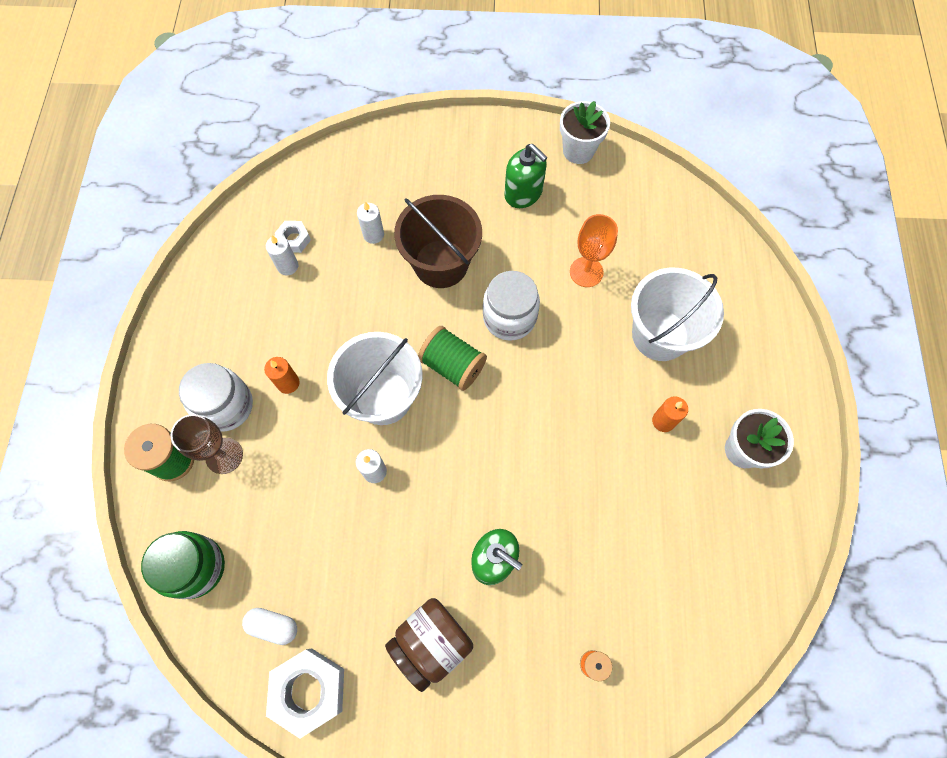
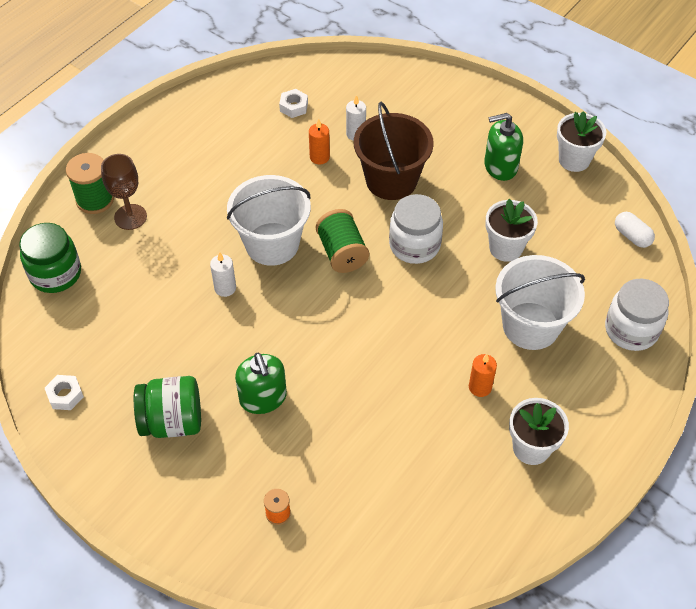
camera: 35 degrees right, 15 degrees down
white jar [179,363,253,432] -> white jar moved to [605,279,669,351]
white capsule [242,608,297,645] -> white capsule moved to [615,212,655,248]
orange candle [264,357,299,394] -> orange candle moved to [309,119,330,165]
white candle [266,235,298,276] -> none
white nut [266,649,344,738] -> white nut [45,375,84,410], size x0.54
brown jar [385,598,473,692] -> green jar [134,376,201,438]
green soap dispenser [504,144,548,208] -> green soap dispenser turned 90 degrees clockwise [484,113,523,181]
orange goblet [570,214,618,287] -> white flower pot [486,199,538,262]

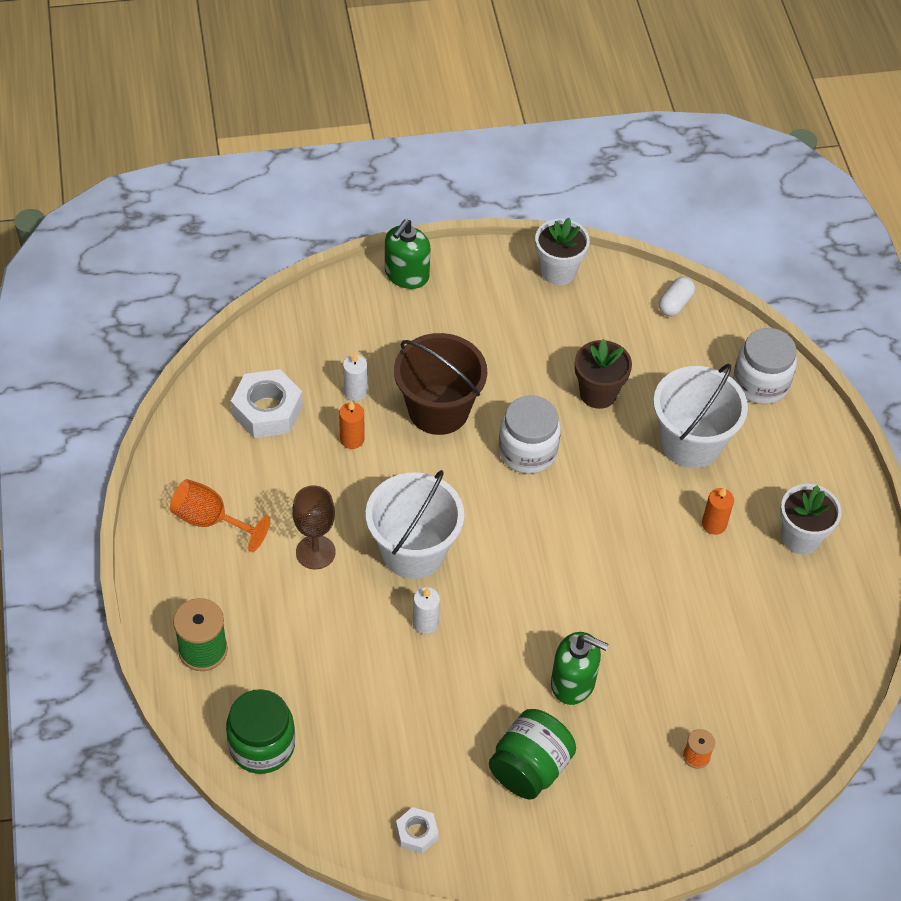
camera: 50 degrees left, 0 degrees up
brown goblet [101,154,147,230] -> brown goblet moved to [292,485,336,569]
white nut [279,89,308,118] -> white nut [231,369,303,438], size x1.86
green spool [316,209,369,273] -> none
green soap dispenser [484,113,523,181] -> green soap dispenser moved to [385,219,431,289]
white flower pot [486,199,538,262] -> brown flower pot [575,339,632,409]
white capsule [615,212,655,248] -> white capsule turned 60 degrees counterclockwise [659,277,695,317]
none -> orange goblet [170,479,270,552]

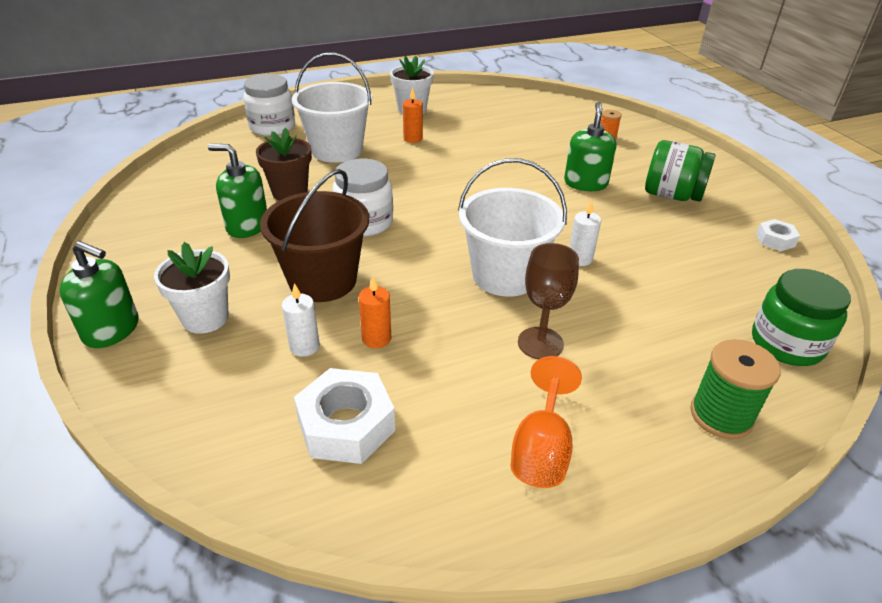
camera: 100 degrees left, 15 degrees down
white flower pot [535,218,590,285] -> white flower pot moved to [154,242,230,334]
white capsule [659,277,695,317] -> none
none -> green soap dispenser [208,144,267,238]

